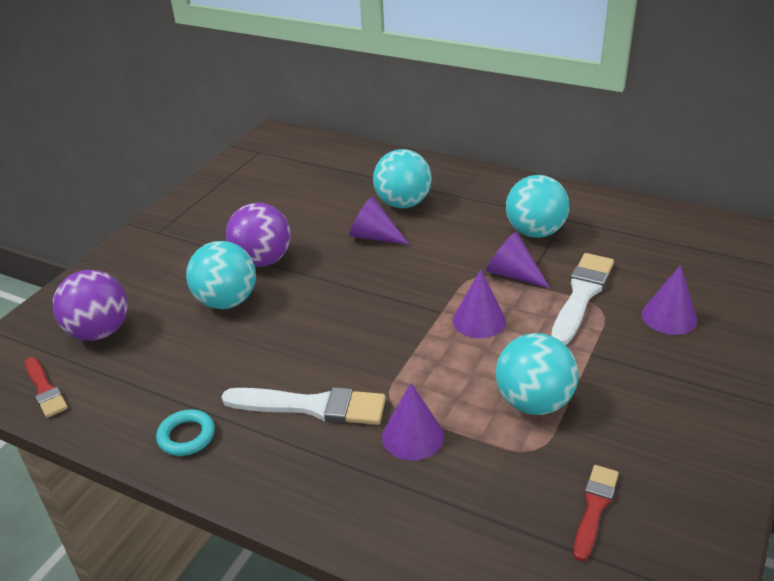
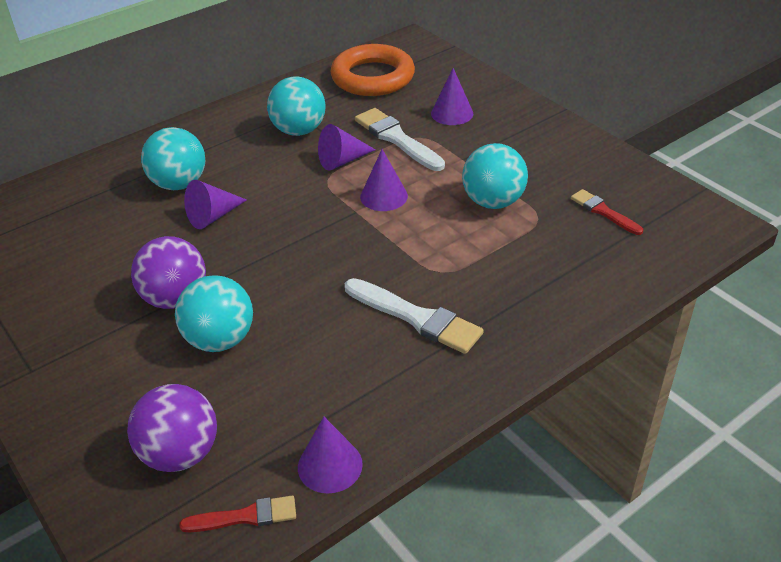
camera: 65 degrees left, 5 degrees up
turquoise ring [156,409,215,456] -> none
white brush [222,387,386,425] -> white brush turned 90 degrees clockwise [345,278,484,354]
purple cone [382,383,444,461] -> purple cone moved to [298,417,363,494]
none -> orange ring [330,44,415,96]

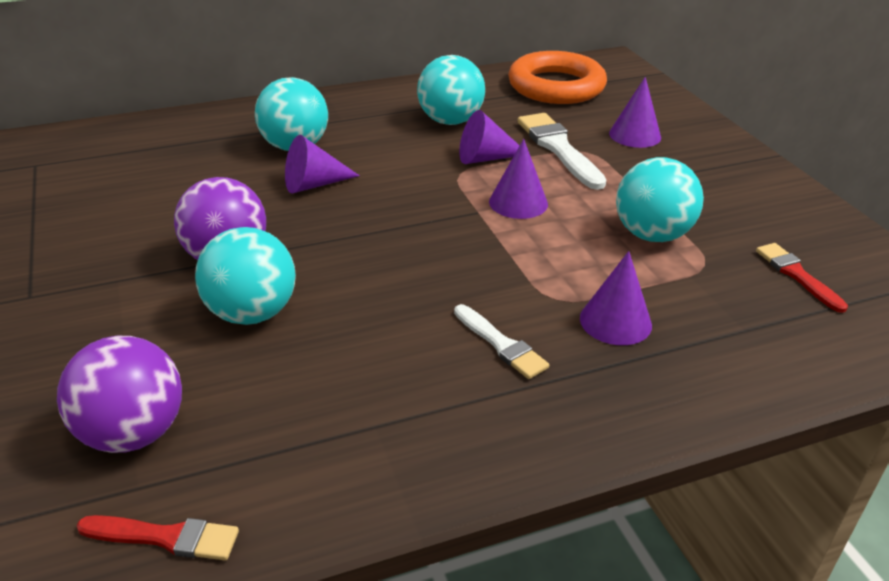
camera: 15 degrees right, 5 degrees down
purple cone [298,417,363,494] -> purple cone moved to [580,251,652,345]
white brush [345,278,484,354] -> white brush [454,304,549,379], size x0.61

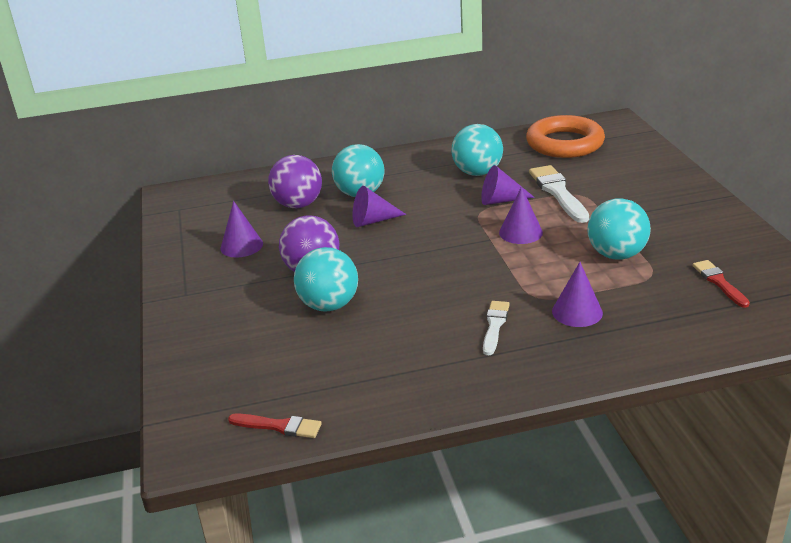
camera: 10 degrees right, 5 degrees down
purple ball [57,336,182,453] -> purple ball moved to [268,155,322,208]
white brush [454,304,549,379] -> white brush turned 135 degrees counterclockwise [483,301,510,355]
purple cone [609,77,661,148] -> purple cone moved to [220,201,263,258]

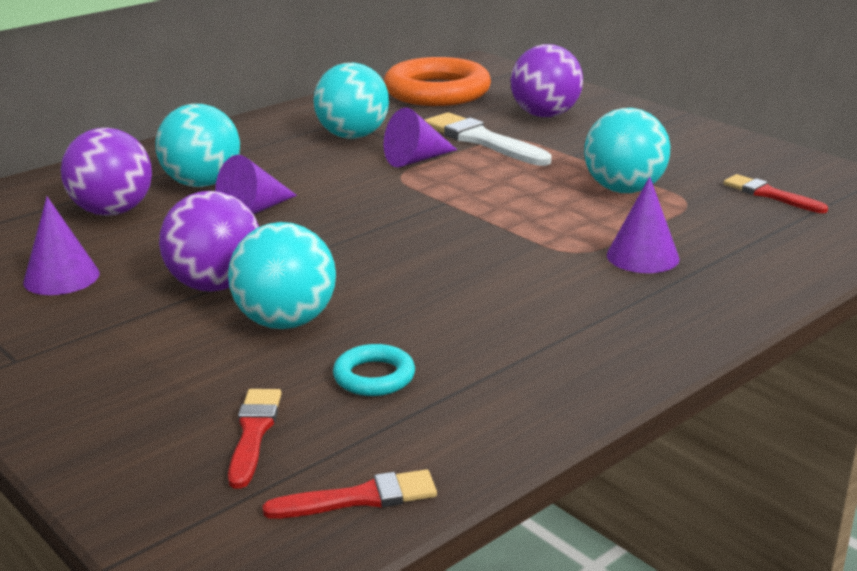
camera: 30 degrees left, 5 degrees down
white brush [483,301,510,355] -> none
purple cone [499,186,543,244] -> none
none -> red brush [228,389,282,489]
none -> turquoise ring [333,344,415,396]
none -> purple ball [511,44,583,117]

